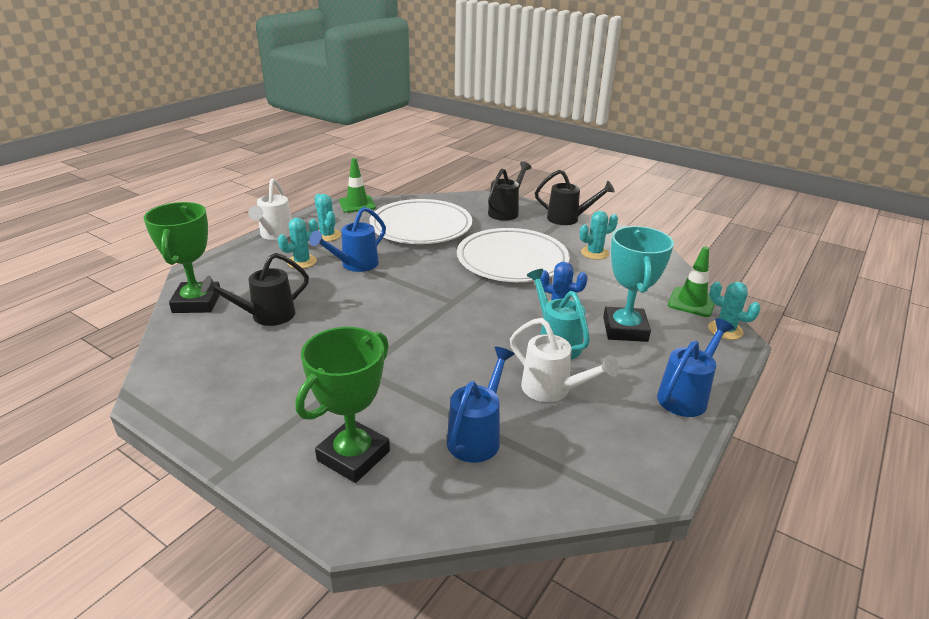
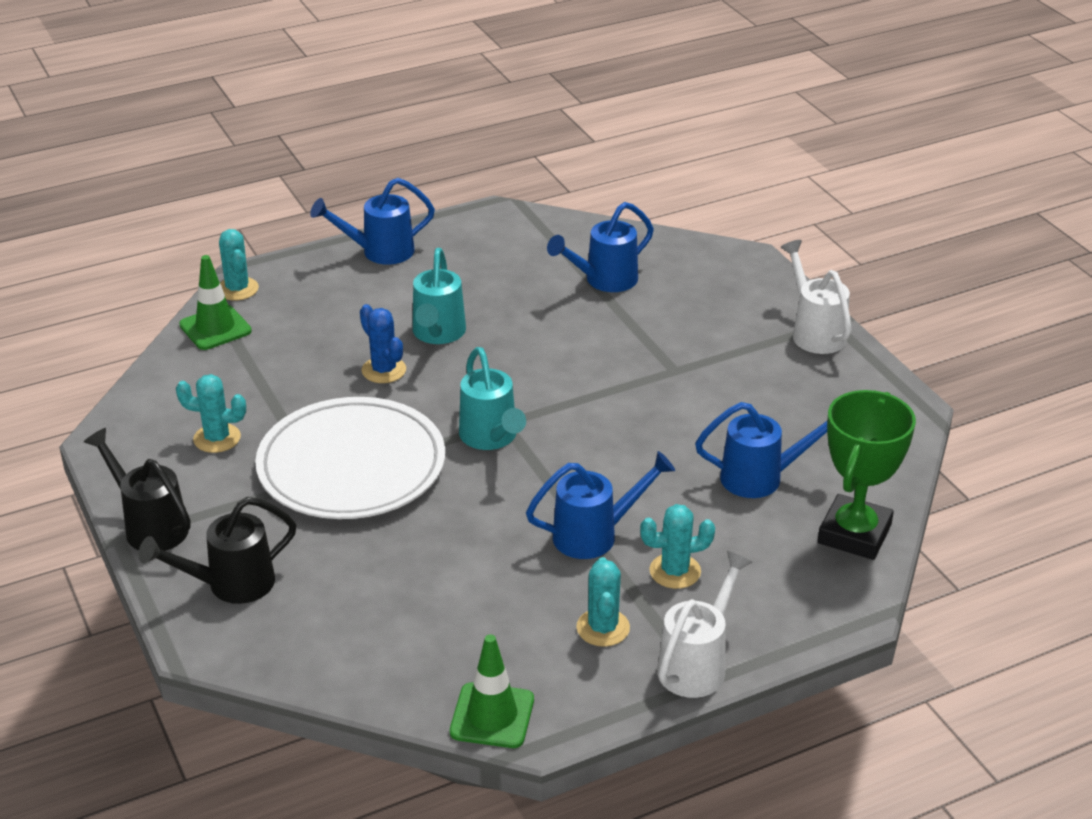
camera: 150 degrees left, 5 degrees up
black watering can [201,253,309,326] -> blue watering can [695,402,827,498]
green trophy [296,327,390,483] -> none
white plate [369,199,472,244] -> none
white watering can [510,318,619,402] -> white watering can moved to [780,240,852,354]
turquoise trophy [603,226,674,342] -> none
none -> turquoise watering can [459,347,526,450]

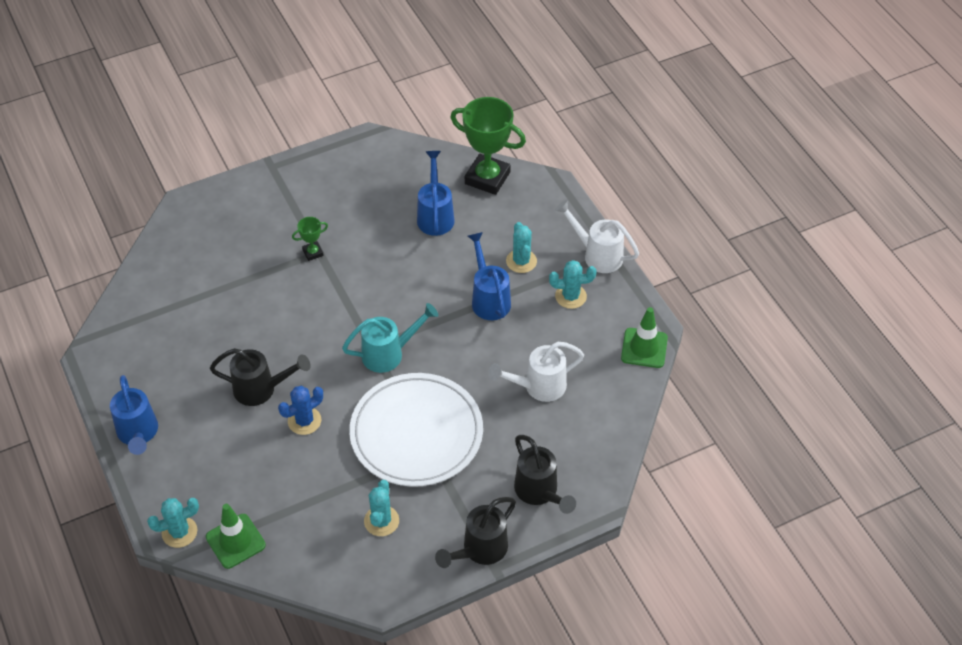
camera: 90 degrees left, 15 degrees up
turquoise watering can [413,248,466,344] -> black watering can [210,348,311,406]
blue watering can [547,202,654,292] -> none
white watering can [780,240,852,354] -> white watering can moved to [488,342,584,402]
none -> green trophy [292,217,328,261]

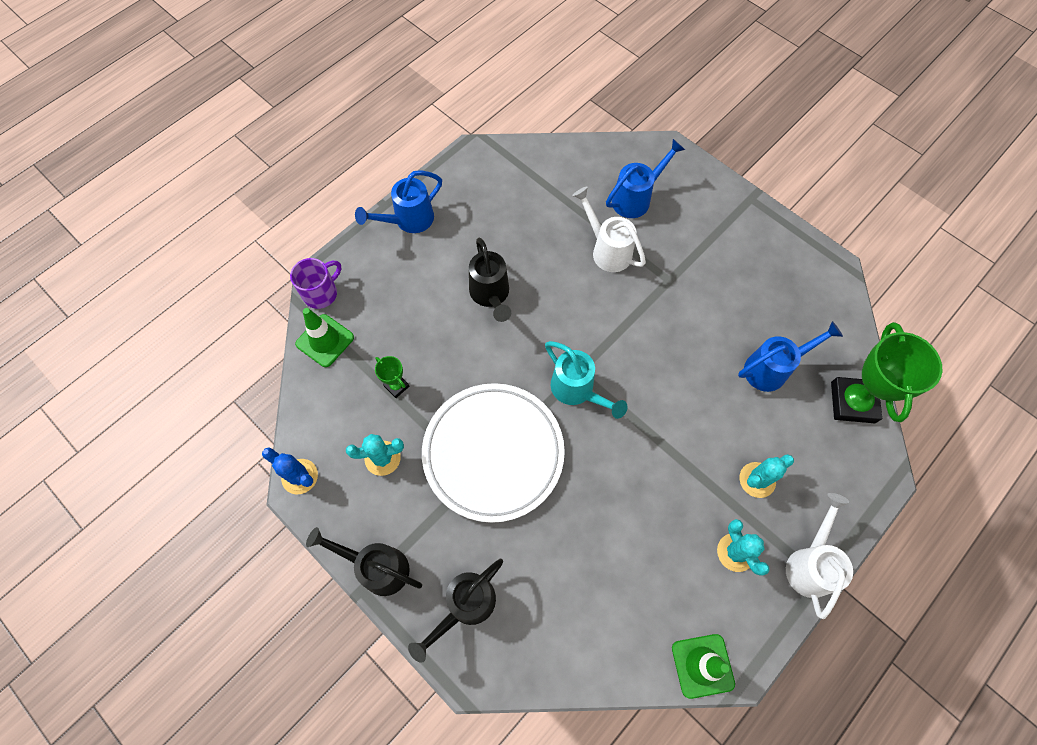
camera: 70 degrees right, 15 degrees up
turquoise cactus [147,498,199,548] -> purple mug [290,258,341,309]
blue cactus [278,386,323,435] -> blue cactus moved to [262,447,318,495]
green trophy [292,217,328,261] -> green trophy moved to [375,356,409,398]
blue watering can [468,232,511,320] -> blue watering can moved to [606,139,685,218]
white watering can [488,342,584,402] -> white watering can moved to [572,187,646,272]

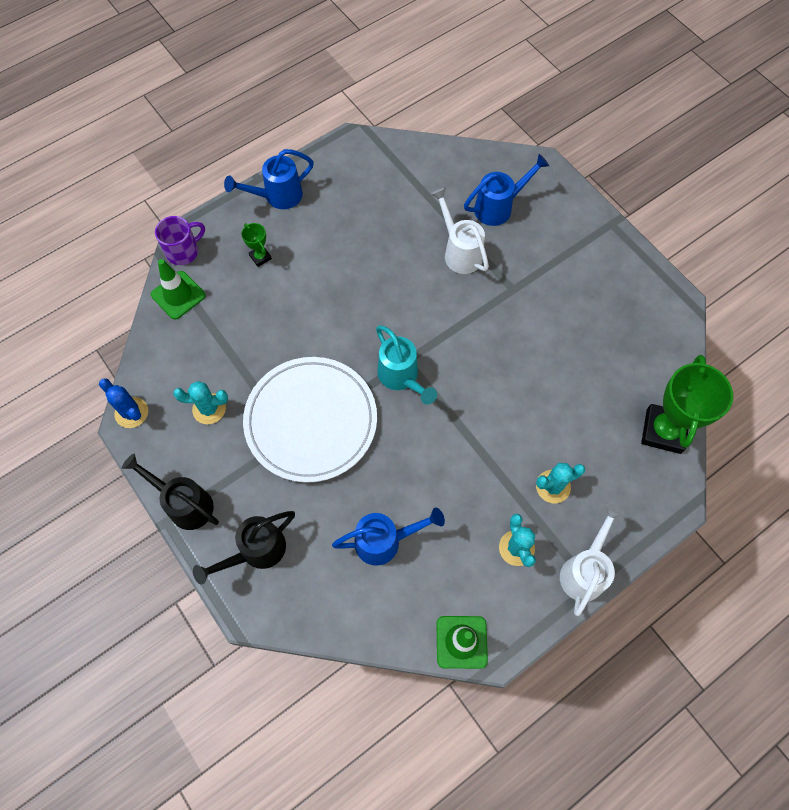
camera: 10 degrees right, 0 degrees up
green trophy [375,356,409,398] -> green trophy moved to [241,223,272,267]
black watering can [469,238,511,322] -> none
blue watering can [738,321,843,392] -> blue watering can moved to [332,508,445,566]

